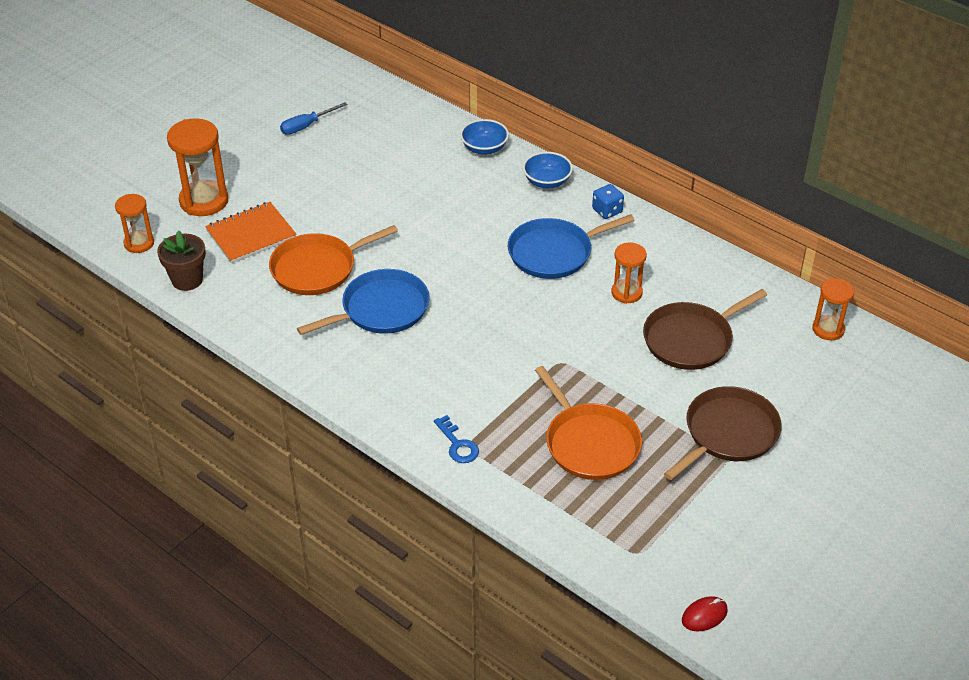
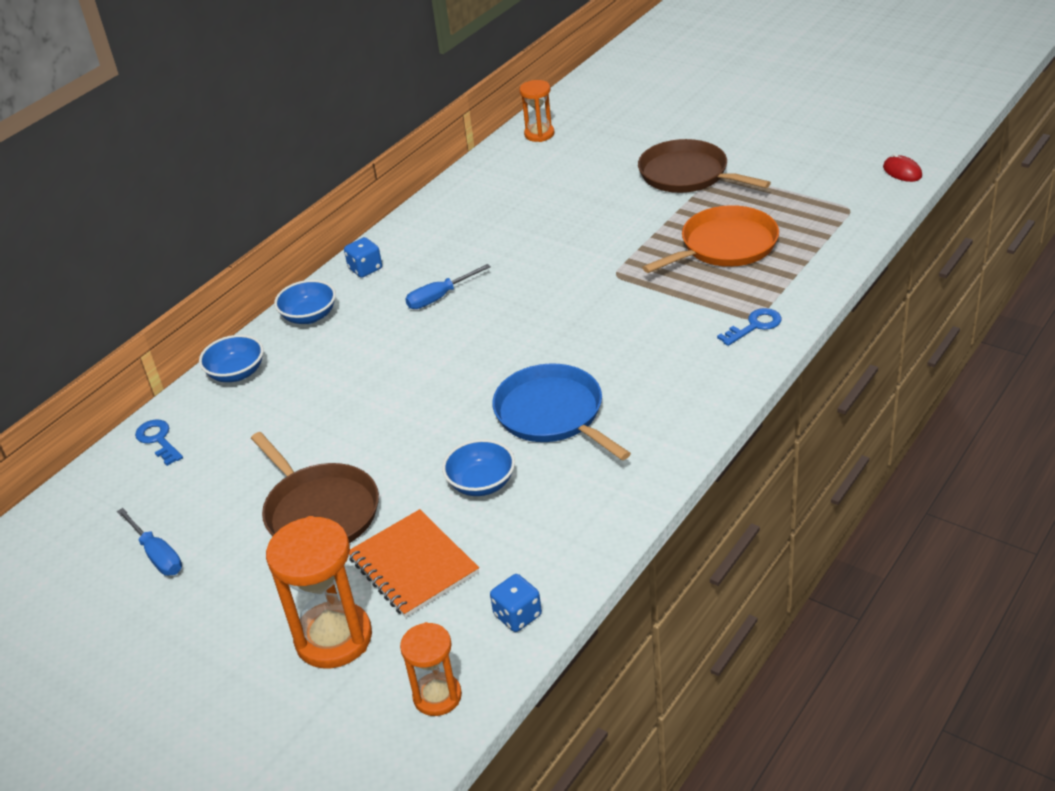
camera: 90 degrees left, 5 degrees down
brown flower pot [157,230,206,291] -> blue dice [490,574,542,632]
orange pan [269,225,398,295] -> blue bowl [442,439,515,496]
blue pan [508,214,634,279] -> blue screwdriver [405,264,491,309]
orange hourglass [611,243,647,304] -> none
brown pan [643,289,767,370] -> brown pan moved to [251,432,379,543]
none -> blue key [135,419,183,466]

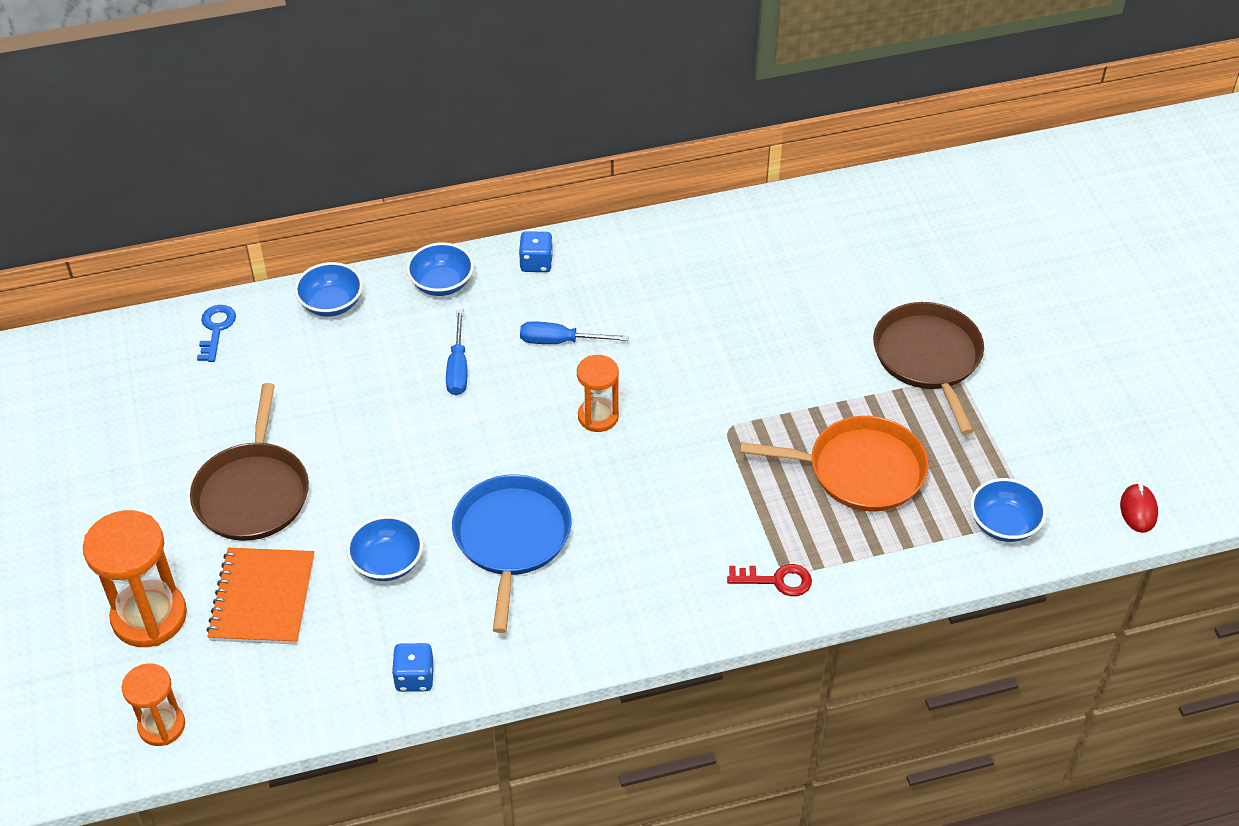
camera: 35 degrees right, 10 degrees up
blue screwdriver [117,508,182,576] -> blue screwdriver moved to [446,310,467,396]
blue dice [490,574,542,632] -> blue dice moved to [392,643,434,692]
orange hourglass [520,80,554,142] -> orange hourglass moved to [577,355,619,432]
blue key [717,308,782,346] -> red key [727,564,812,596]
none -> blue bowl [970,478,1047,542]

